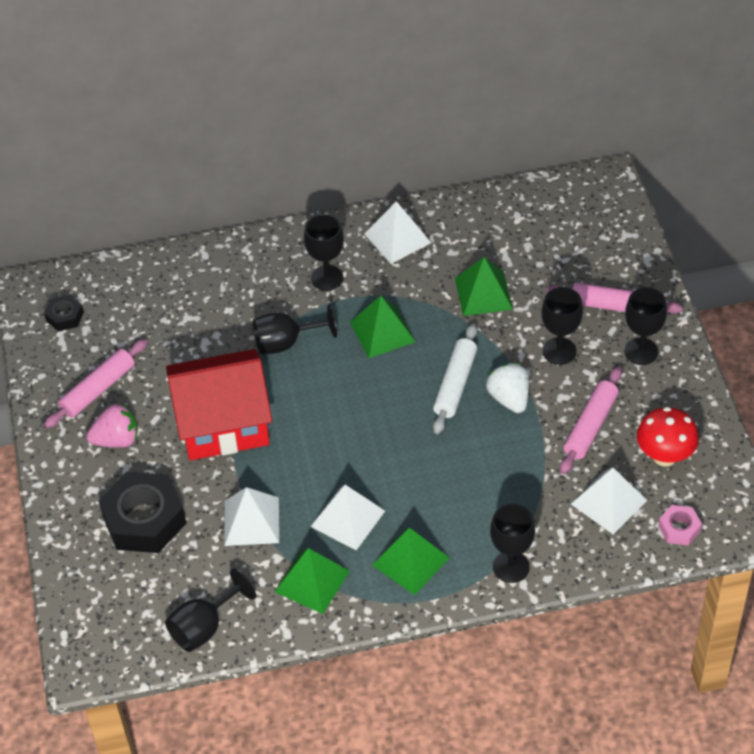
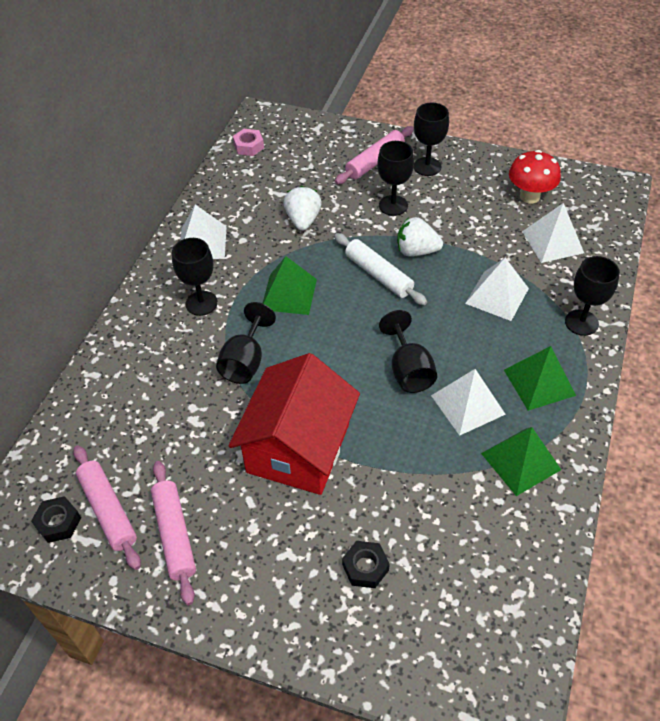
camera: 60 degrees left, 0 degrees up
pink strawberry [86,403,137,448] -> none
black nut [99,472,186,553] -> black nut [342,541,390,588], size x0.49
black goblet [165,569,256,652] -> black goblet moved to [379,310,437,393]
white pyramid [224,487,279,546] -> white pyramid moved to [465,258,529,321]
green pyramid [455,257,513,316] -> white strawberry [283,186,322,231]
pink rolling pin [560,367,622,474] -> pink rolling pin moved to [73,445,141,570]
pink nut [658,505,702,546] -> pink nut moved to [233,129,264,156]

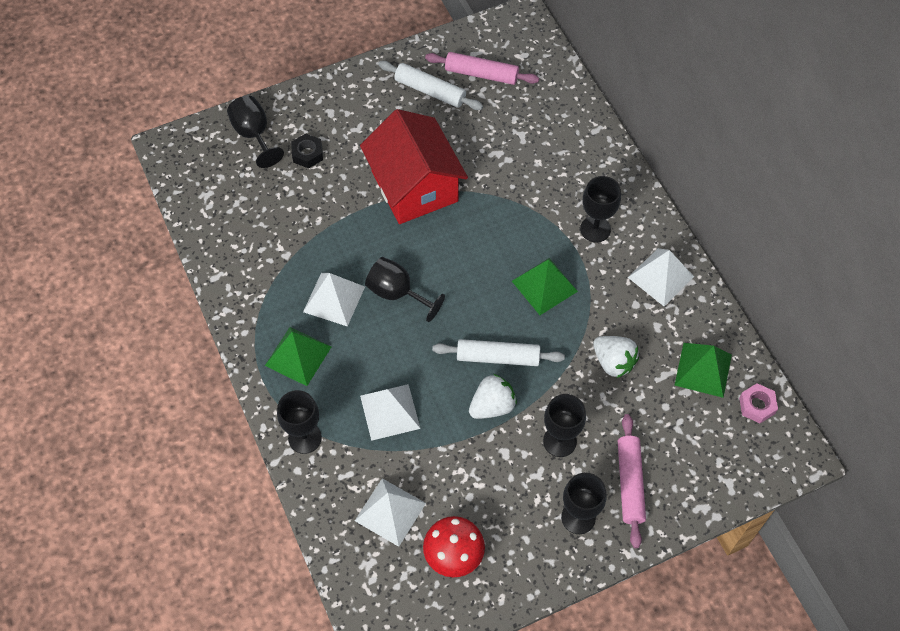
camera: 135 degrees right, 10 degrees up
black nut [31,496,81,543] -> none
pink rolling pin [151,461,196,605] -> white rolling pin [378,61,483,110]
black goblet [216,302,276,384] -> black goblet moved to [227,95,284,168]
green pyramid [481,427,561,496] -> green pyramid moved to [675,343,732,398]

